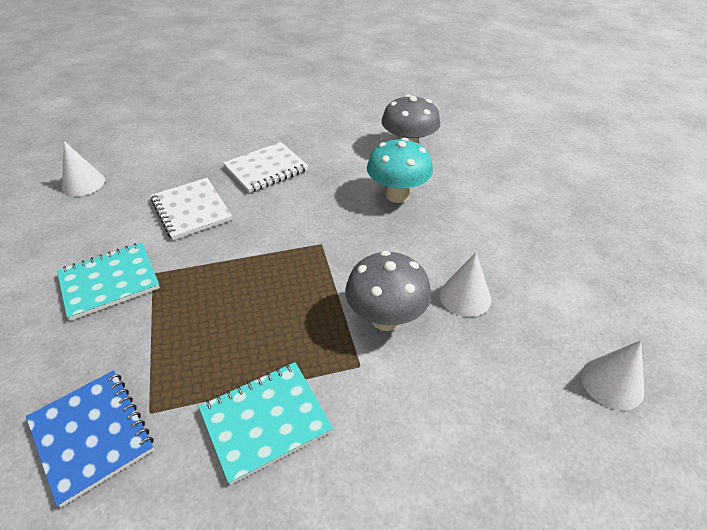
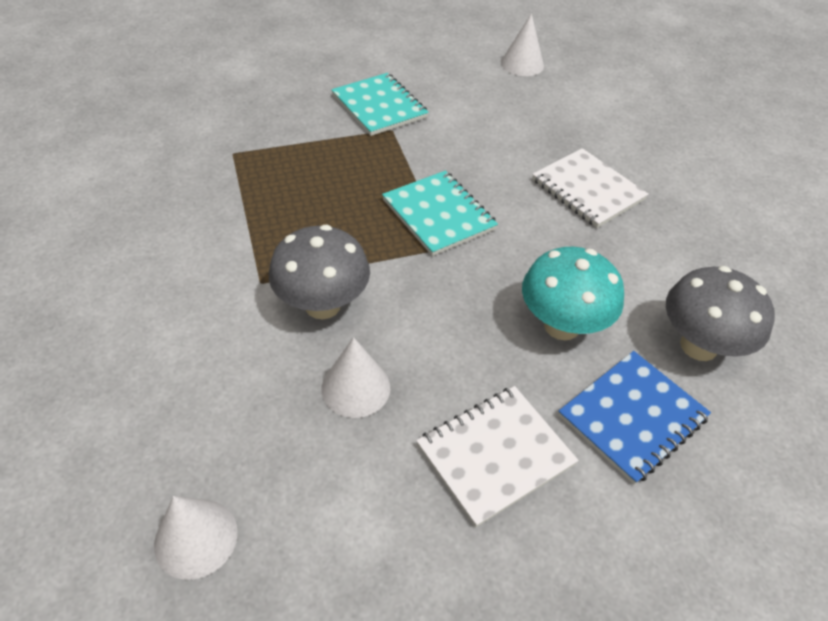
camera: 85 degrees right, 5 degrees up
blue notebook [26,370,154,508] -> blue notebook moved to [558,351,711,485]
white notebook [150,178,232,240] -> white notebook moved to [416,386,579,527]
turquoise notebook [198,362,333,485] -> turquoise notebook moved to [382,171,498,256]

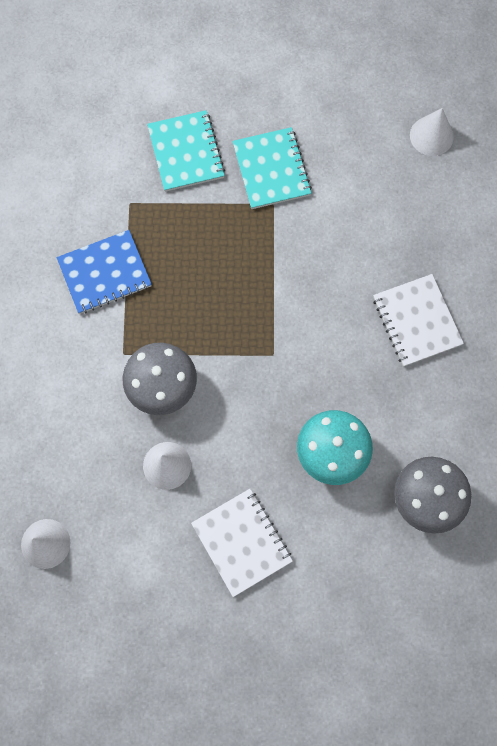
camera: 20 degrees right, 25 degrees up
turquoise notebook [382,171,498,256] -> turquoise notebook moved to [147,110,225,192]
white notebook [416,386,579,527] -> white notebook turned 75 degrees clockwise [191,489,293,597]
blue notebook [558,351,711,485] -> blue notebook moved to [57,230,152,314]

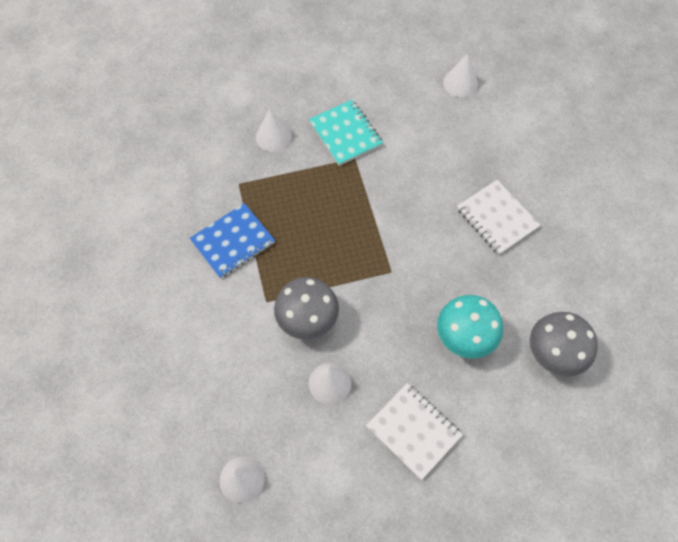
camera: 15 degrees left, 10 degrees down
turquoise notebook [147,110,225,192] -> white cone [256,110,292,152]

